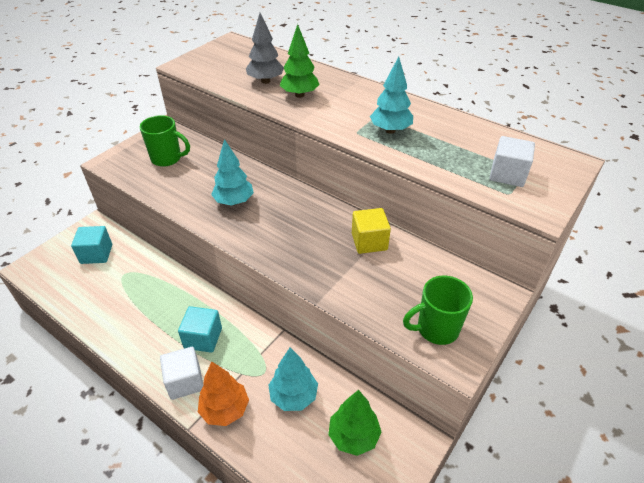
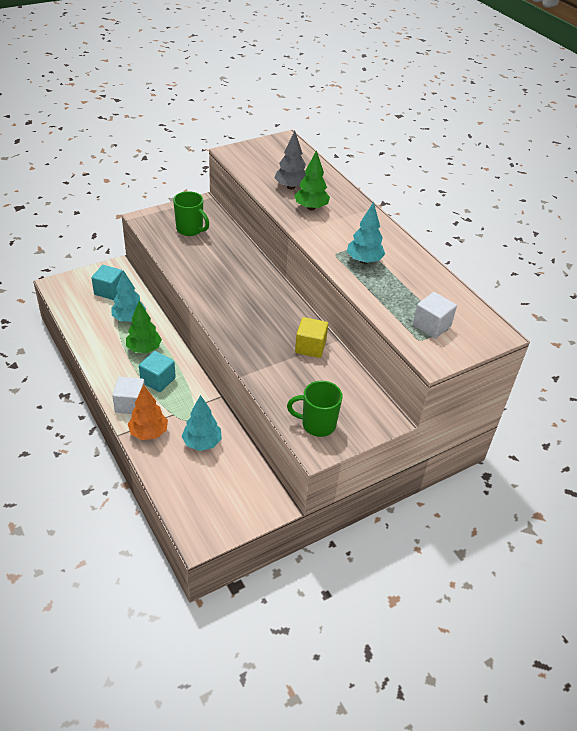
camera: 20 degrees right, 0 degrees up
turquoise tree [211,139,254,205] -> turquoise tree moved to [111,270,146,322]
green tree [328,390,382,456] -> green tree moved to [126,301,162,353]

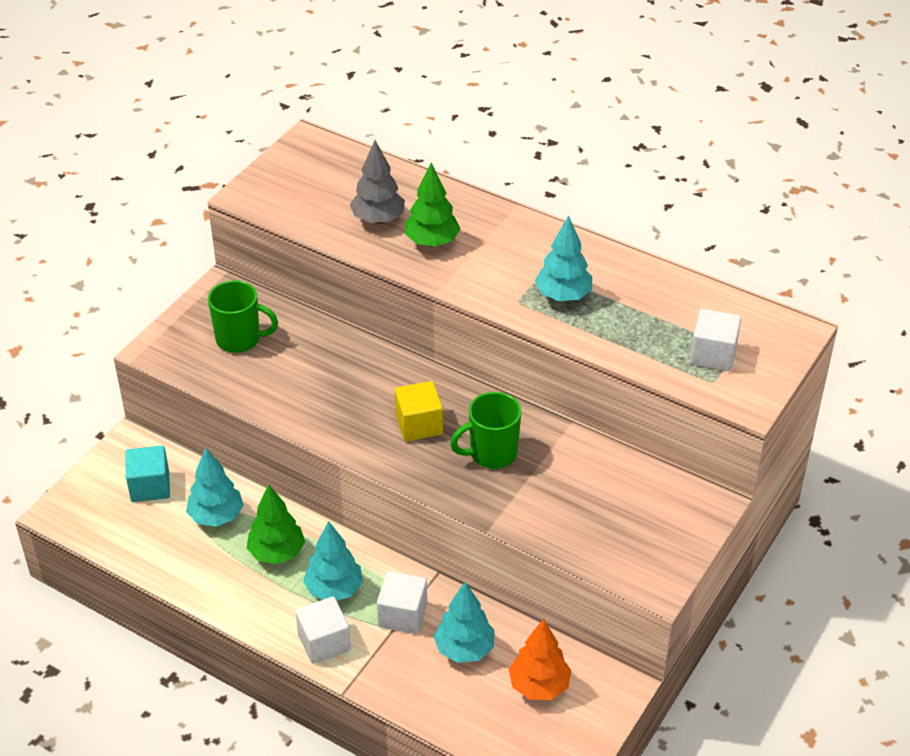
camera: 25 degrees left, 0 degrees up
orange tree [128,384,168,440] -> orange tree moved to [509,619,571,700]
turquoise cube [139,351,176,392] -> turquoise tree [303,521,363,600]
green mug [287,381,343,437] -> green mug moved to [450,392,522,469]
yellow cube [295,317,328,358] -> yellow cube moved to [395,381,443,441]
none -> white cube [377,571,427,634]

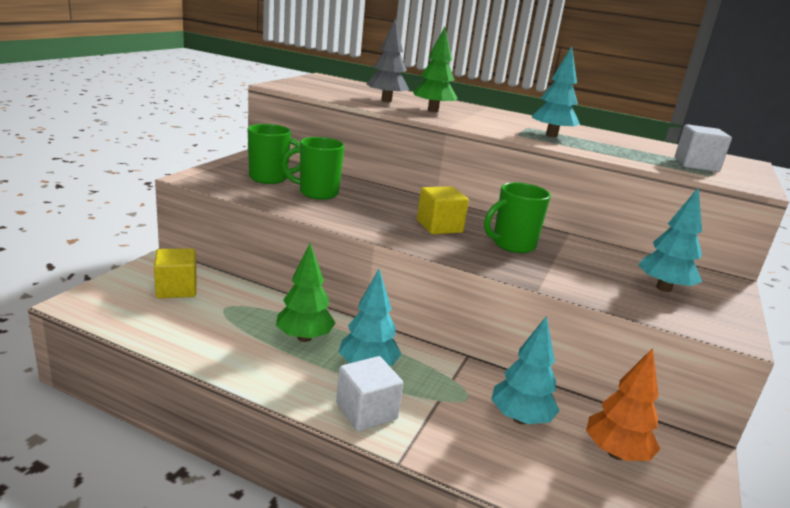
camera: 10 degrees left, 20 degrees down
turquoise cube [125,446,170,502] -> yellow cube [154,248,196,298]
turquoise tree [186,448,244,527] -> turquoise tree moved to [638,187,702,292]
white cube [377,571,427,634] -> none
none -> green mug [281,137,345,200]

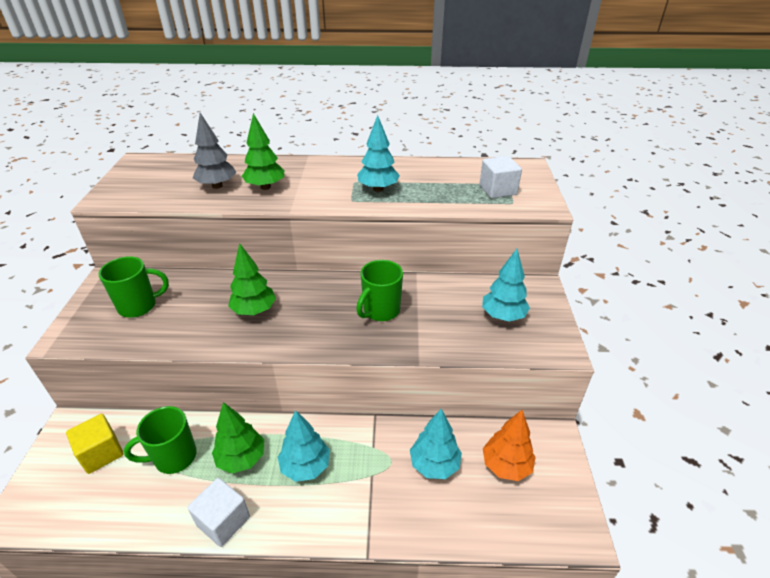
camera: 20 degrees left, 15 degrees up
green mug [281,137,345,200] -> green mug moved to [124,406,197,474]
white cube [336,356,403,431] -> white cube moved to [187,478,250,547]
yellow cube [417,186,469,234] -> none
none -> green tree [228,243,276,315]

